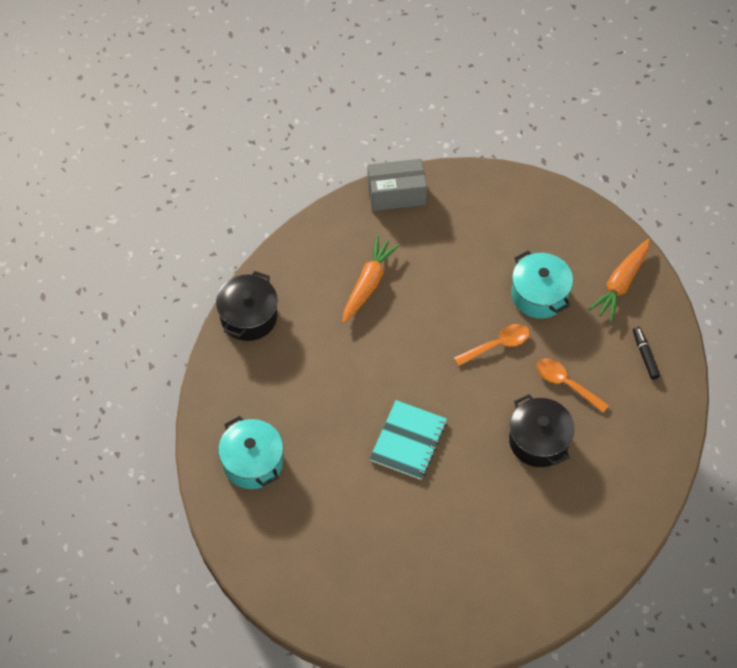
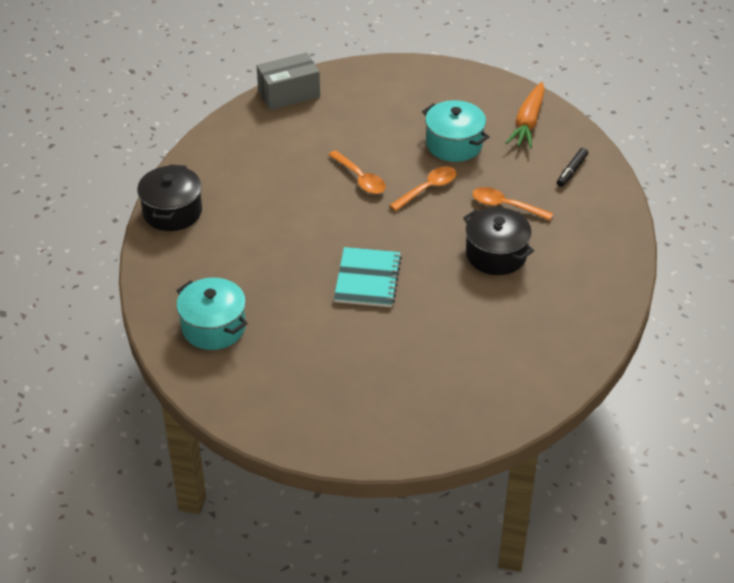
camera: 15 degrees left, 15 degrees down
orange carrot [343,235,400,323] -> none
black marker [633,327,660,380] -> black marker turned 120 degrees counterclockwise [557,148,588,187]
none -> orange spoon [328,150,386,194]

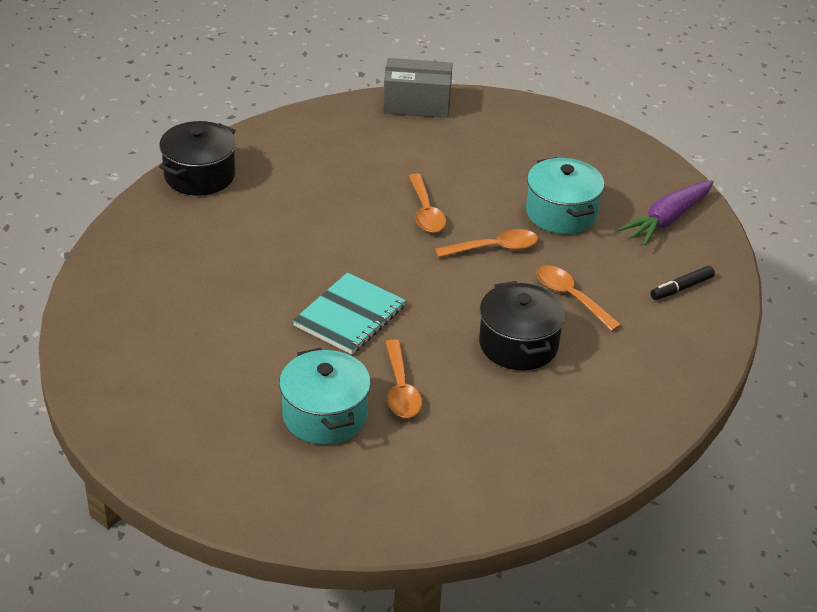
camera: 25 degrees right, 5 degrees down
turquoise pot [176,278,248,350] -> turquoise pot moved to [279,348,371,445]
orange carrot [506,82,545,149] -> purple carrot [618,180,714,246]
none -> orange spoon [385,339,422,418]

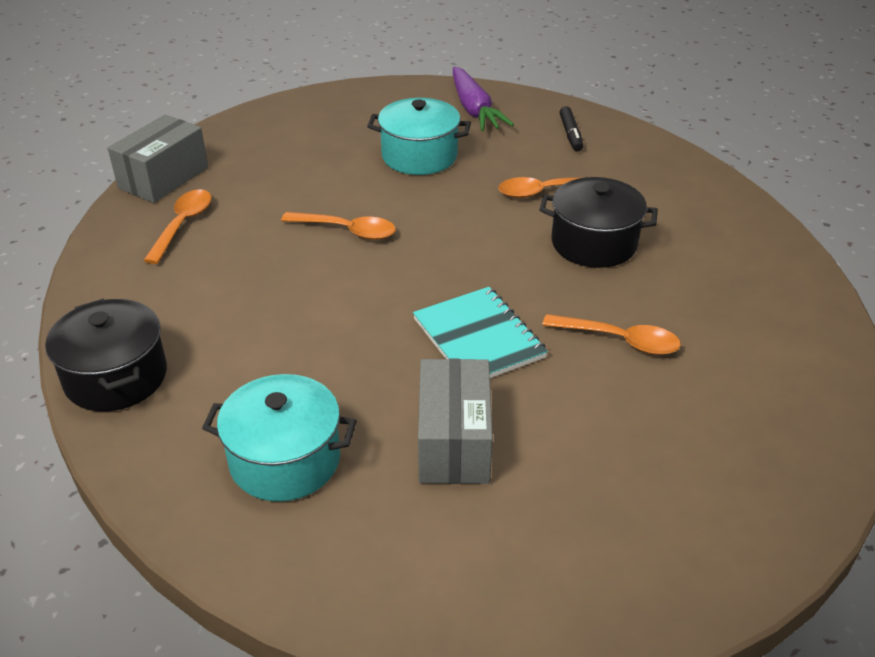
camera: 60 degrees left, 0 degrees up
turquoise pot [279,348,371,445] -> turquoise pot moved to [202,374,357,501]
orange spoon [435,229,538,258] -> orange spoon moved to [143,189,212,264]
none -> grey box [418,359,493,484]

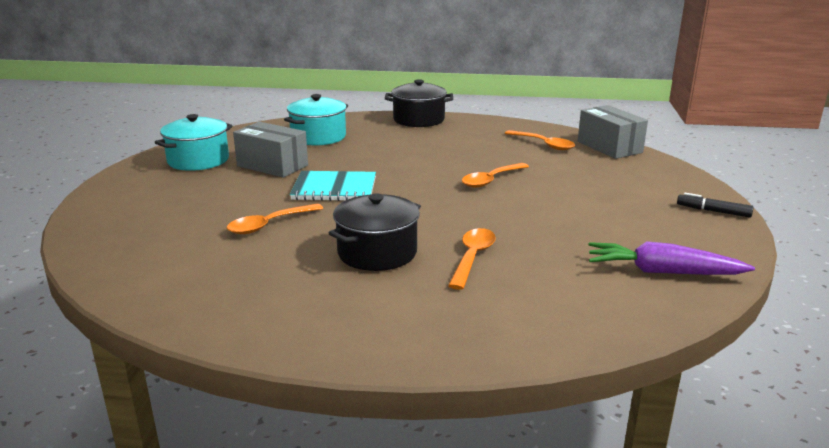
camera: 120 degrees right, 15 degrees down
turquoise pot [367,98,471,175] -> turquoise pot moved to [155,114,232,171]
black marker [559,106,583,151] -> black marker moved to [677,193,754,218]

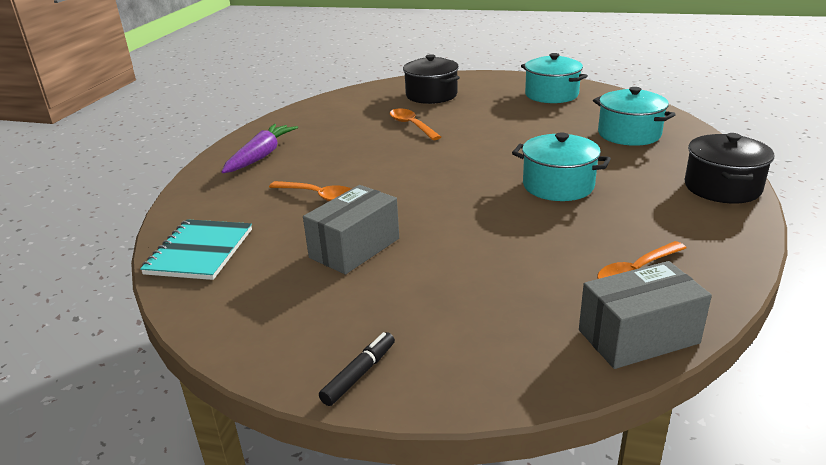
camera: 100 degrees right, 5 degrees up
grey box [233,122,308,178] -> grey box moved to [303,185,399,274]
turquoise notebook [290,171,376,201] -> turquoise notebook moved to [140,219,252,280]
black pot [329,193,421,271] -> black pot moved to [403,54,460,104]
orange spoon [462,163,529,188] -> none
purple carrot [588,241,755,275] -> purple carrot moved to [222,124,298,173]
none -> turquoise pot [512,132,611,201]

